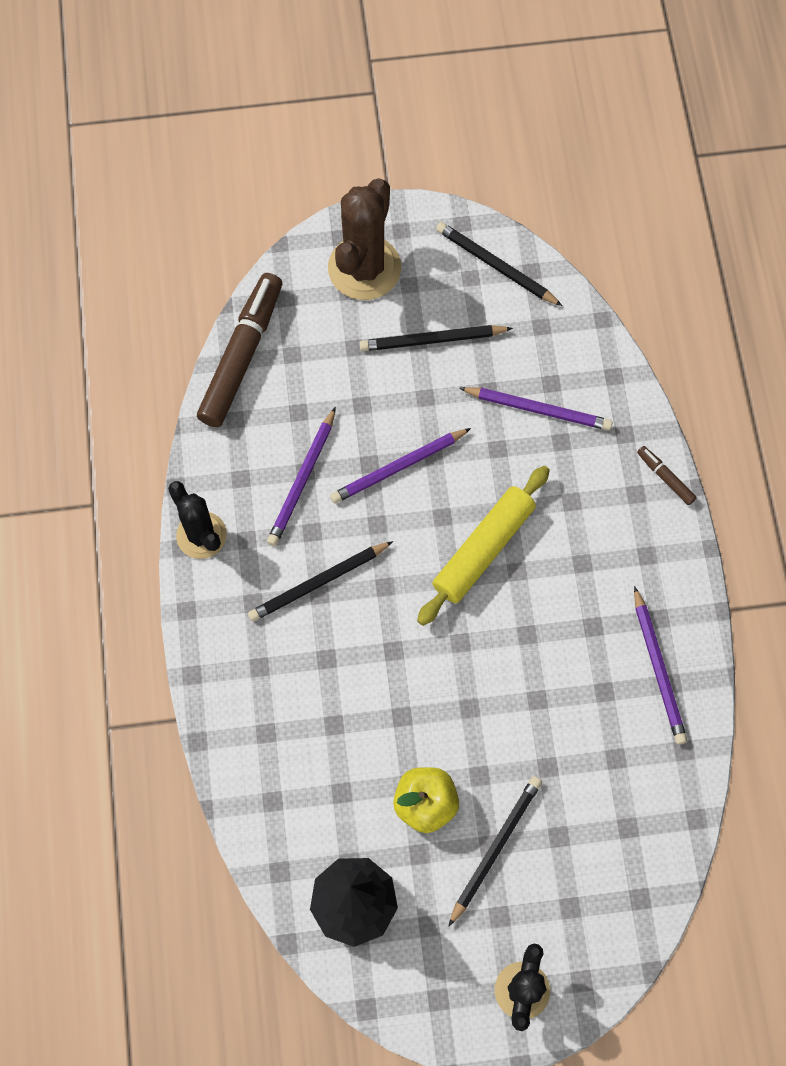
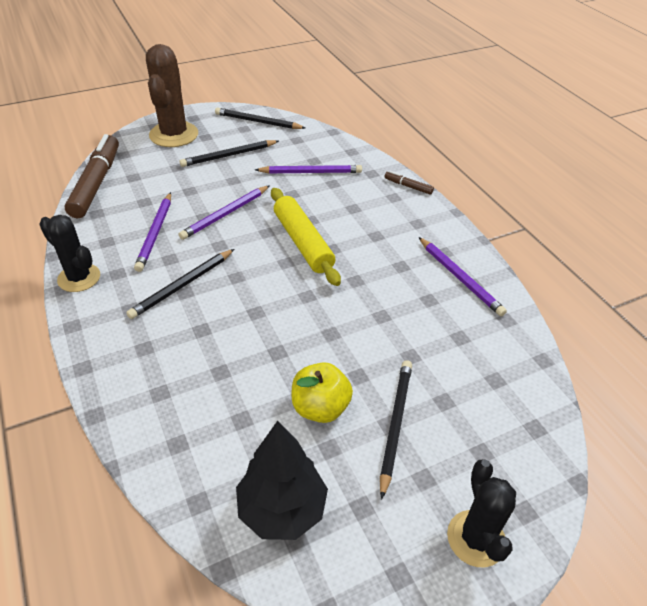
camera: 20 degrees left, 25 degrees down
yellow rolling pin [417,466,550,626] -> yellow rolling pin turned 45 degrees counterclockwise [271,188,341,286]

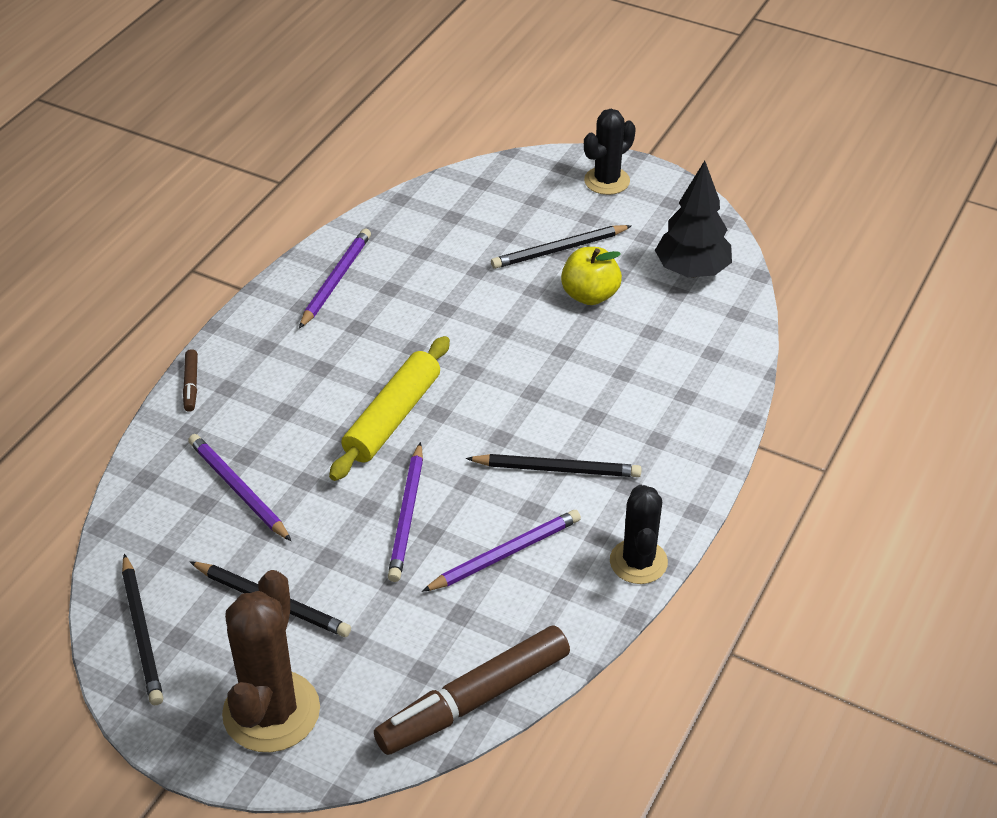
camera: 125 degrees left, 0 degrees up
brown cactus [146,44,198,147] -> brown cactus turned 45 degrees counterclockwise [222,570,320,752]
purple pencil [179,185,270,240] -> purple pencil turned 90 degrees clockwise [388,442,423,582]

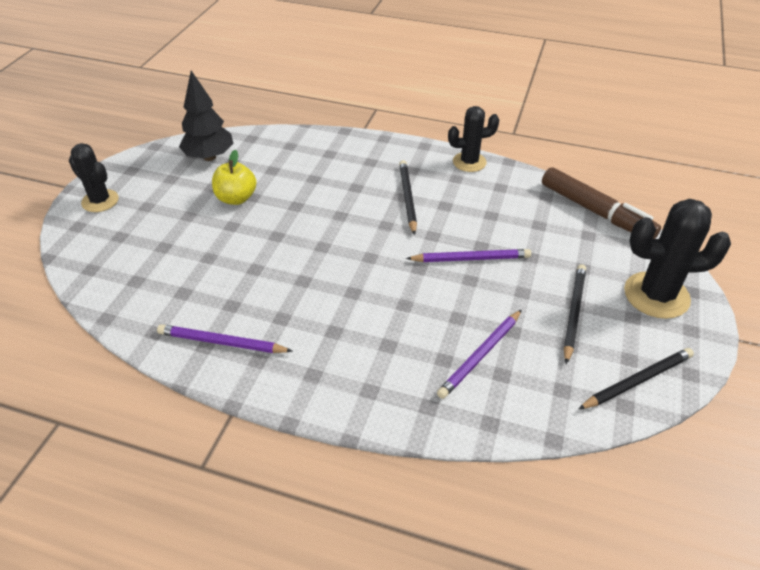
camera: 100 degrees left, 0 degrees up
brown marker [183,349,198,412] -> none
brown cactus [222,570,320,752] -> black cactus [624,199,731,319]
yellow rolling pin [329,336,450,481] -> none
purple pencil [422,510,581,592] -> none
black pencil [491,225,631,269] -> none

